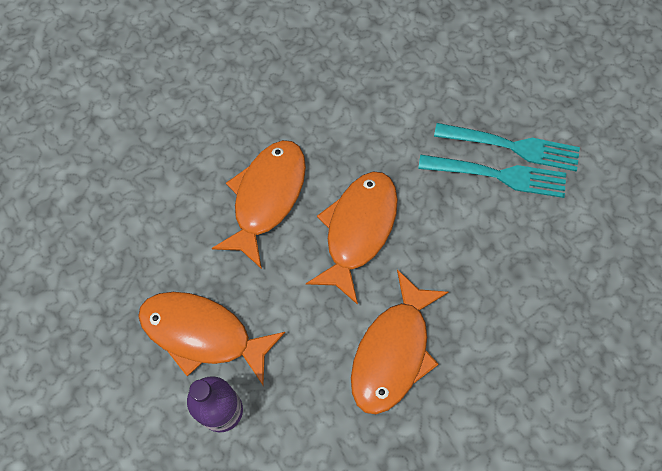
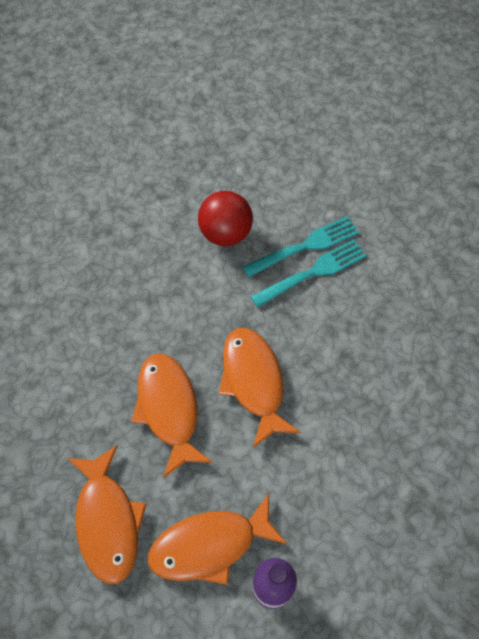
camera: 40 degrees left, 5 degrees down
orange fish [351,269,449,414] -> orange fish moved to [67,445,147,584]
none -> red ball [198,191,253,246]

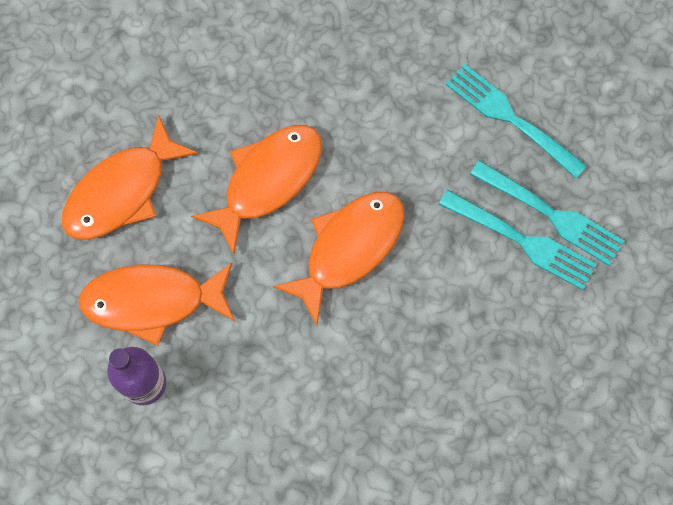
camera: 60 degrees right, 10 degrees up
orange fish [148,494,287,585] -> orange fish turned 45 degrees counterclockwise [78,263,235,346]
red ball [198,191,253,246] -> turquoise fork [446,64,587,178]

